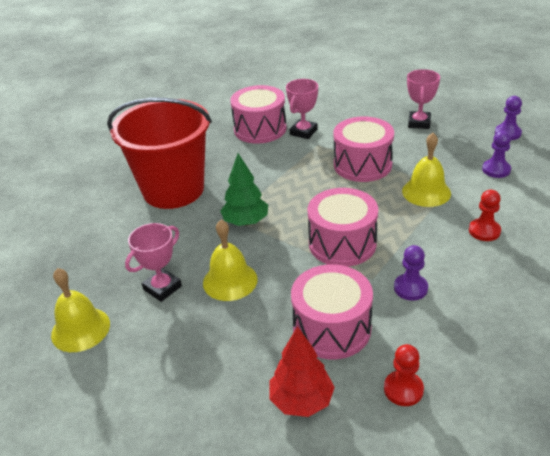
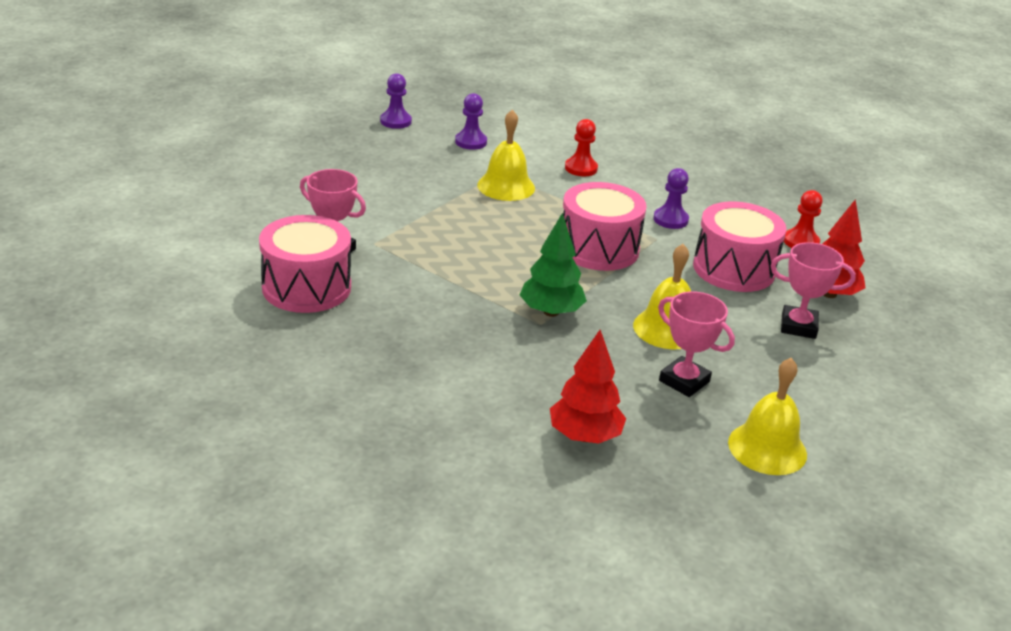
camera: 95 degrees left, 5 degrees down
red bucket [107,98,212,209] -> none
pink drum [334,116,394,182] -> none
pink trophy [407,69,440,129] -> pink trophy moved to [771,242,856,339]
none -> red tree [550,330,626,444]

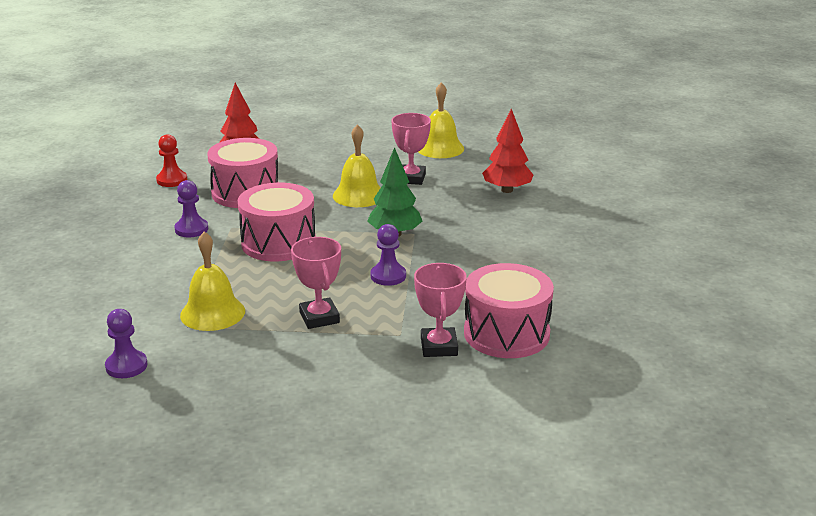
camera: 120 degrees left, 5 degrees down
purple pawn [380,73,412,129] -> purple pawn moved to [371,224,406,286]
red pawn [565,119,598,176] -> none
pink trophy [771,242,856,339] -> pink trophy moved to [291,237,341,329]

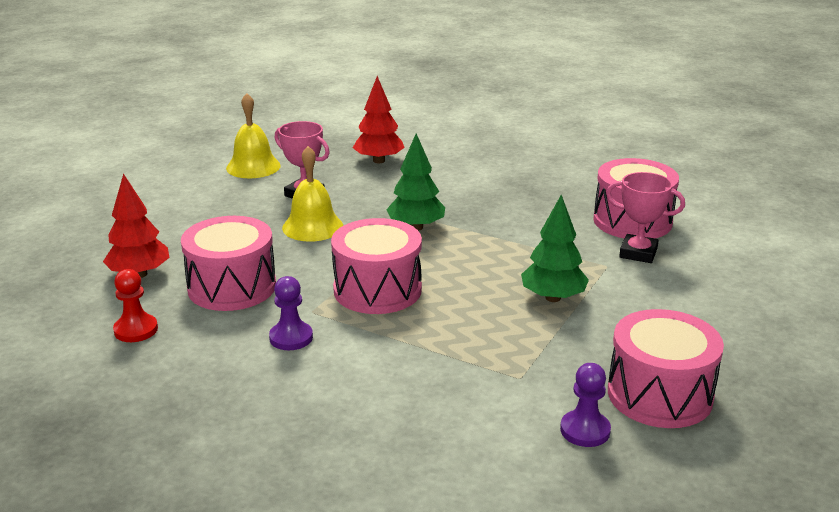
camera: 65 degrees left, 0 degrees up
yellow bell [180,231,245,331] -> none
pink trophy [291,237,341,329] -> green tree [521,195,589,302]
purple pawn [371,224,406,286] -> none
none -> pink drum [608,309,724,428]

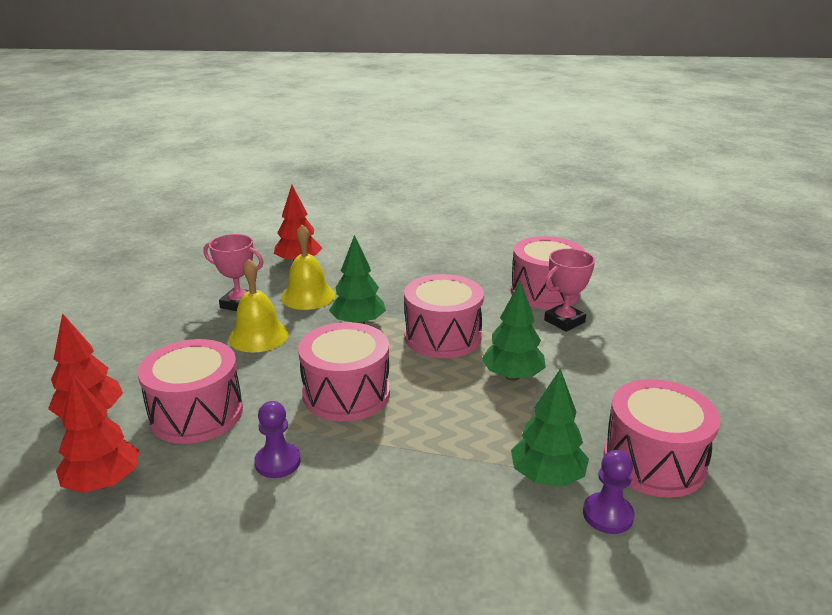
camera: 15 degrees left, 0 degrees up
red pawn [113,269,158,342] -> red tree [56,374,139,493]
yellow bell [226,93,281,178] -> yellow bell moved to [281,224,335,310]
pink trophy [606,172,685,263] -> pink trophy turned 45 degrees counterclockwise [544,248,595,332]
none -> pink drum [404,274,484,358]
none -> green tree [511,369,589,486]

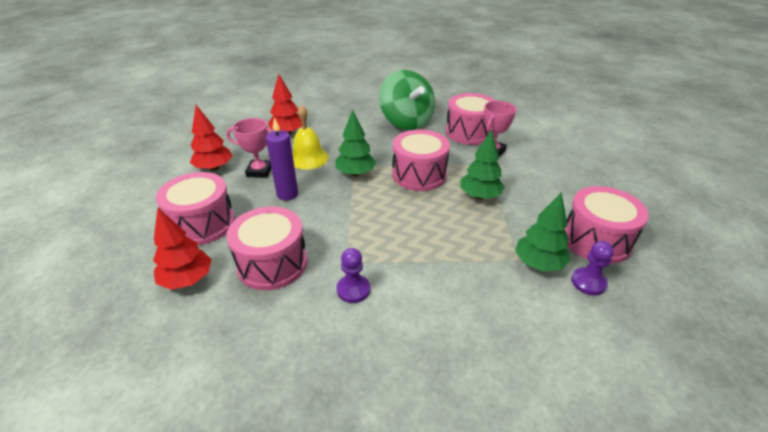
camera: 15 degrees left, 10 degrees up
red tree [56,374,139,493] -> red tree moved to [190,105,232,171]
yellow bell [228,259,289,353] -> purple candle [266,117,298,201]
pink drum [298,322,390,421] -> pink drum moved to [156,172,235,245]
none -> green spinning top [379,70,435,130]

